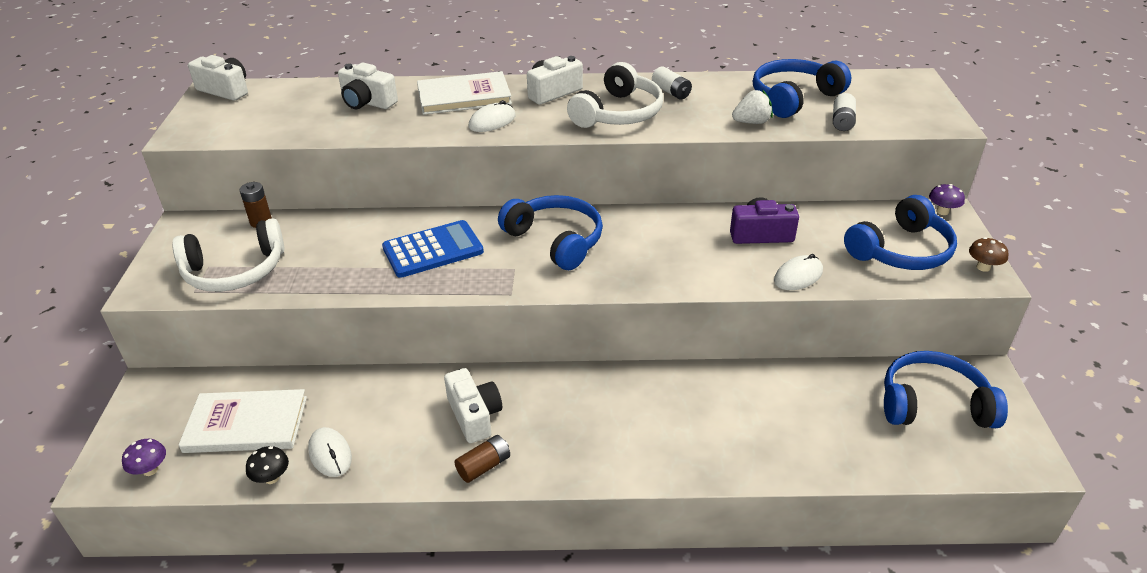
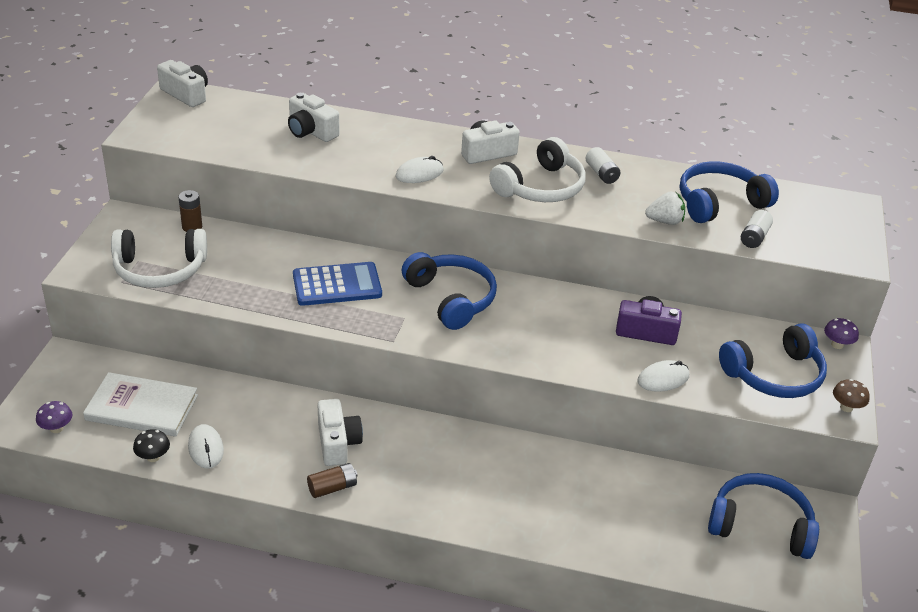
camera: 10 degrees right, 0 degrees up
white book [417,71,512,115] -> none

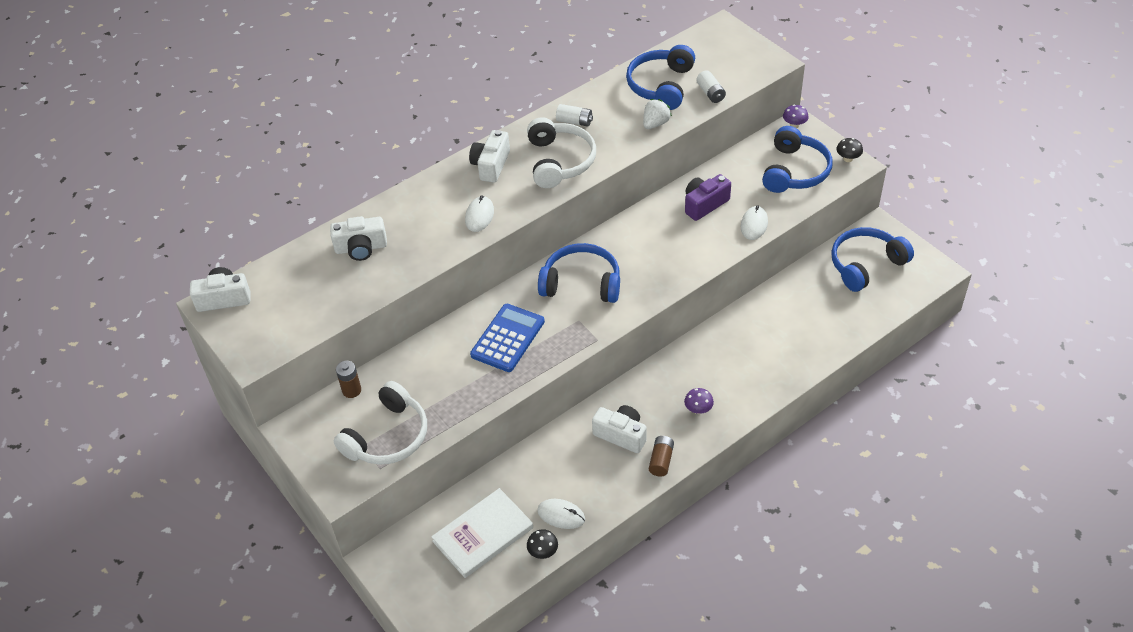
camera: 45 degrees left, 10 degrees up
purple mushroom [36,401,72,433] -> purple mushroom moved to [684,388,714,414]
brown mushroom [833,379,870,412] -> black mushroom [836,138,863,162]

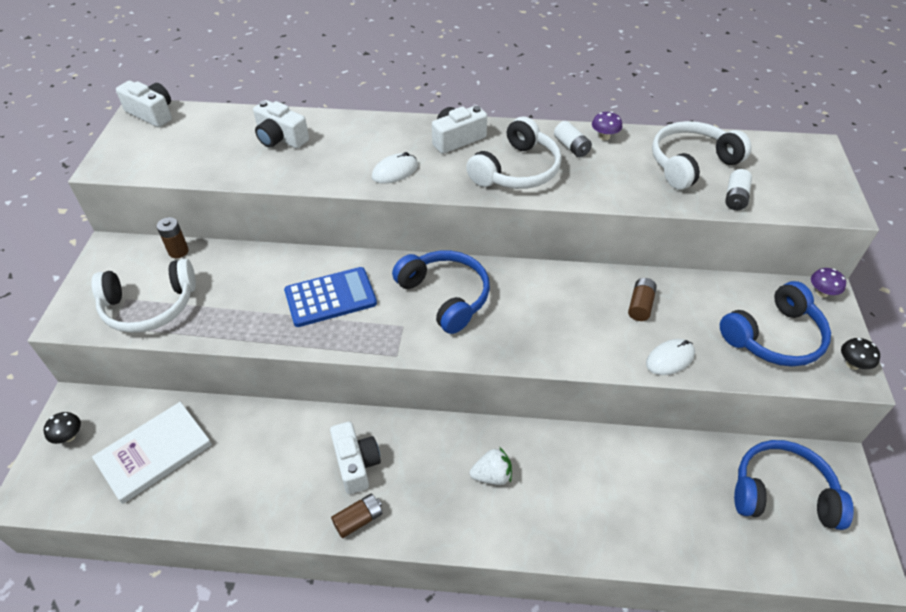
camera: 40 degrees right, 0 degrees up
white book [431,488,533,578] -> white book turned 45 degrees counterclockwise [92,402,212,504]
black mushroom [527,529,558,559] -> black mushroom moved to [44,412,81,444]
white mouse [537,499,585,529] -> none
blue headphones [626,45,695,110] -> white headphones [652,121,751,190]
white strawberry [643,99,672,129] -> white strawberry moved to [470,447,512,485]
purple mushroom [684,388,714,414] -> purple mushroom moved to [592,111,622,140]
purple camera [685,174,731,221] -> brown battery [628,278,657,321]

